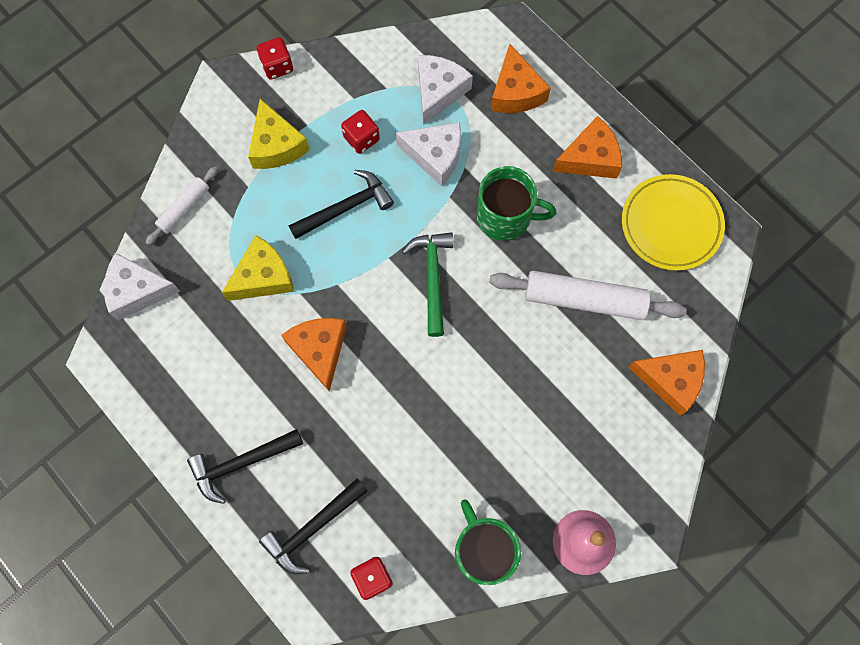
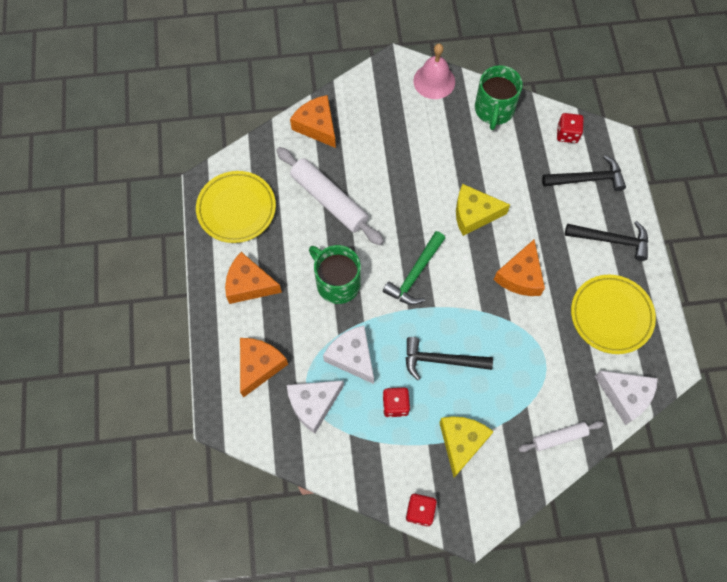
camera: 145 degrees left, 5 degrees down
yellow cheese [222,235,294,301] -> yellow cheese moved to [456,184,510,236]
none -> yellow plate [571,275,656,354]

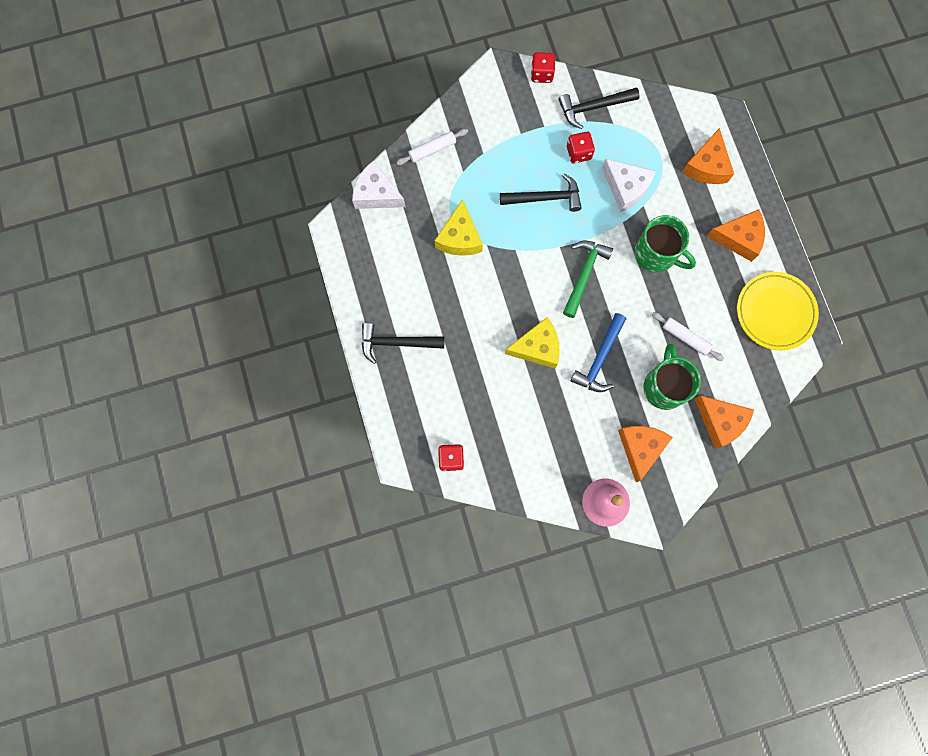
camera: 170 degrees right, 10 degrees up
white rolling pin [276,147,384,245] -> white rolling pin [652,312,724,361], size x0.55
white cheese [287,381,344,434] -> none
yellow cheese [439,416,494,478] -> yellow cheese moved to [435,199,483,256]
green mug [475,65,523,130] -> green mug moved to [643,344,701,410]
orange cheese [494,240,545,296] -> orange cheese moved to [618,426,673,482]
black hammer [542,155,626,191] -> black hammer moved to [558,87,640,129]
yellow plate [571,275,656,354] -> none
none -> blue hammer [570,313,626,392]

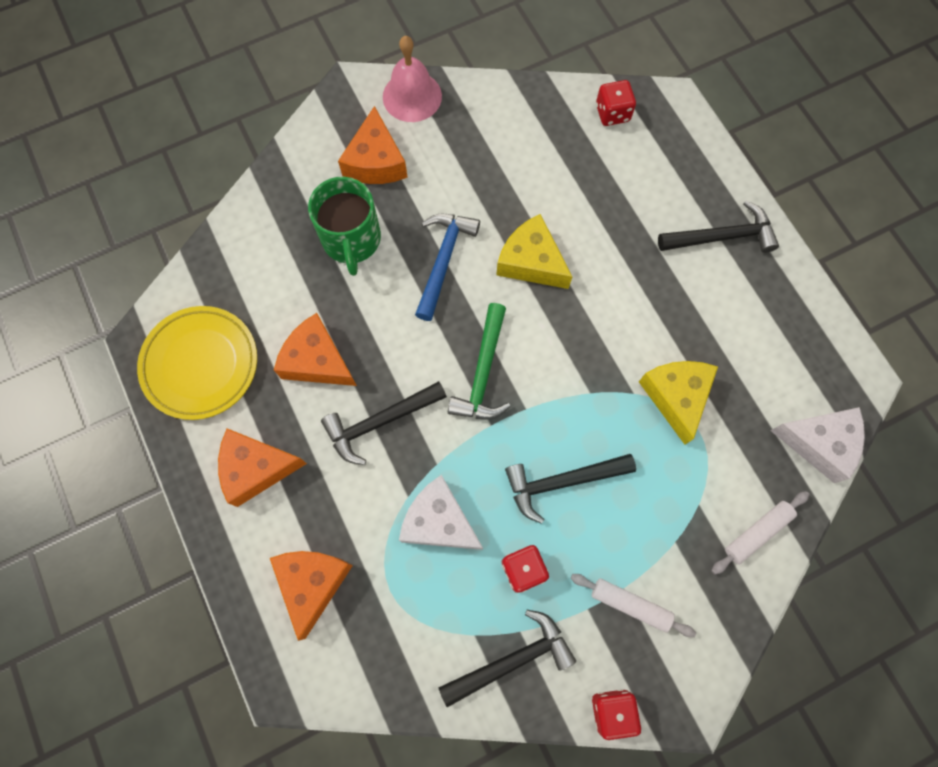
camera: 170 degrees right, 5 degrees down
yellow cheese [505,317,559,369] -> yellow cheese turned 60 degrees clockwise [496,214,572,289]
green mug [635,215,696,273] -> black hammer [321,381,447,465]
white rolling pin [652,312,724,361] -> white rolling pin moved to [571,574,696,637]
orange cheese [694,395,754,449] -> orange cheese moved to [274,313,357,386]

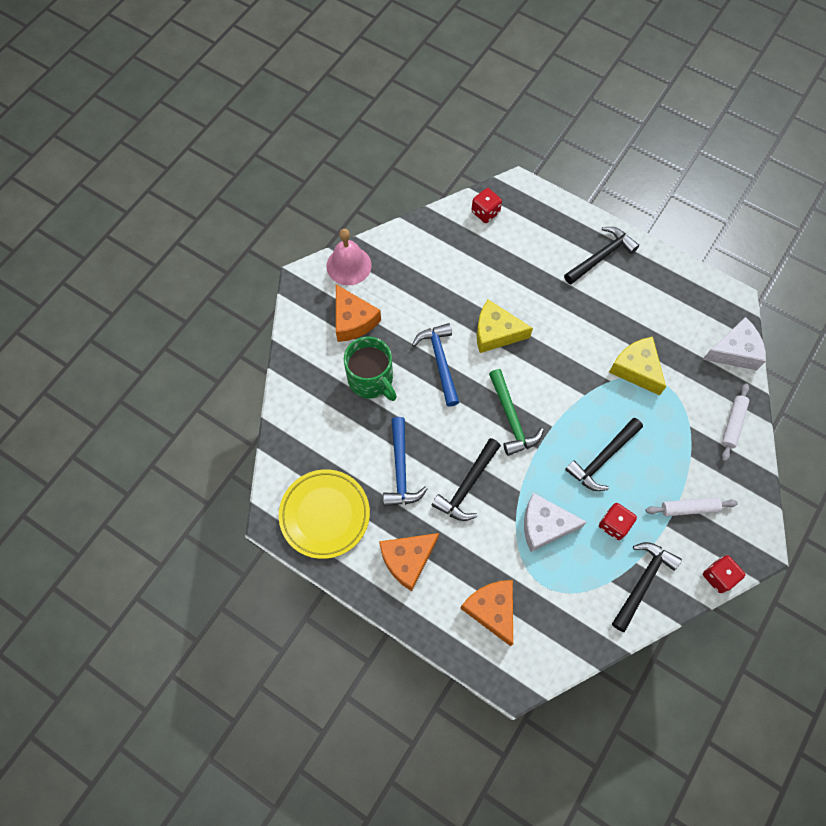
camera: 30 degrees left, 5 degrees down
orange cheese [274,313,357,386] -> blue hammer [383,417,428,506]

